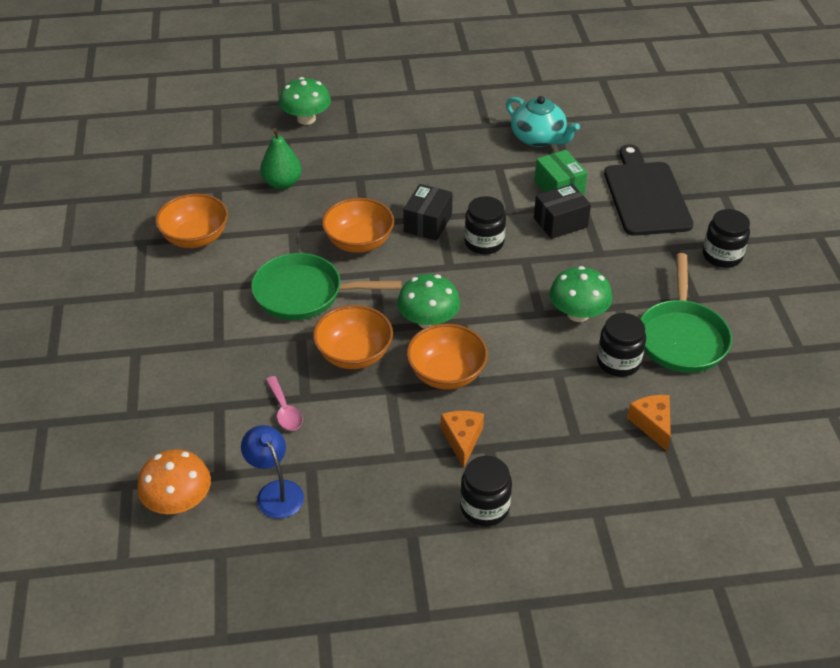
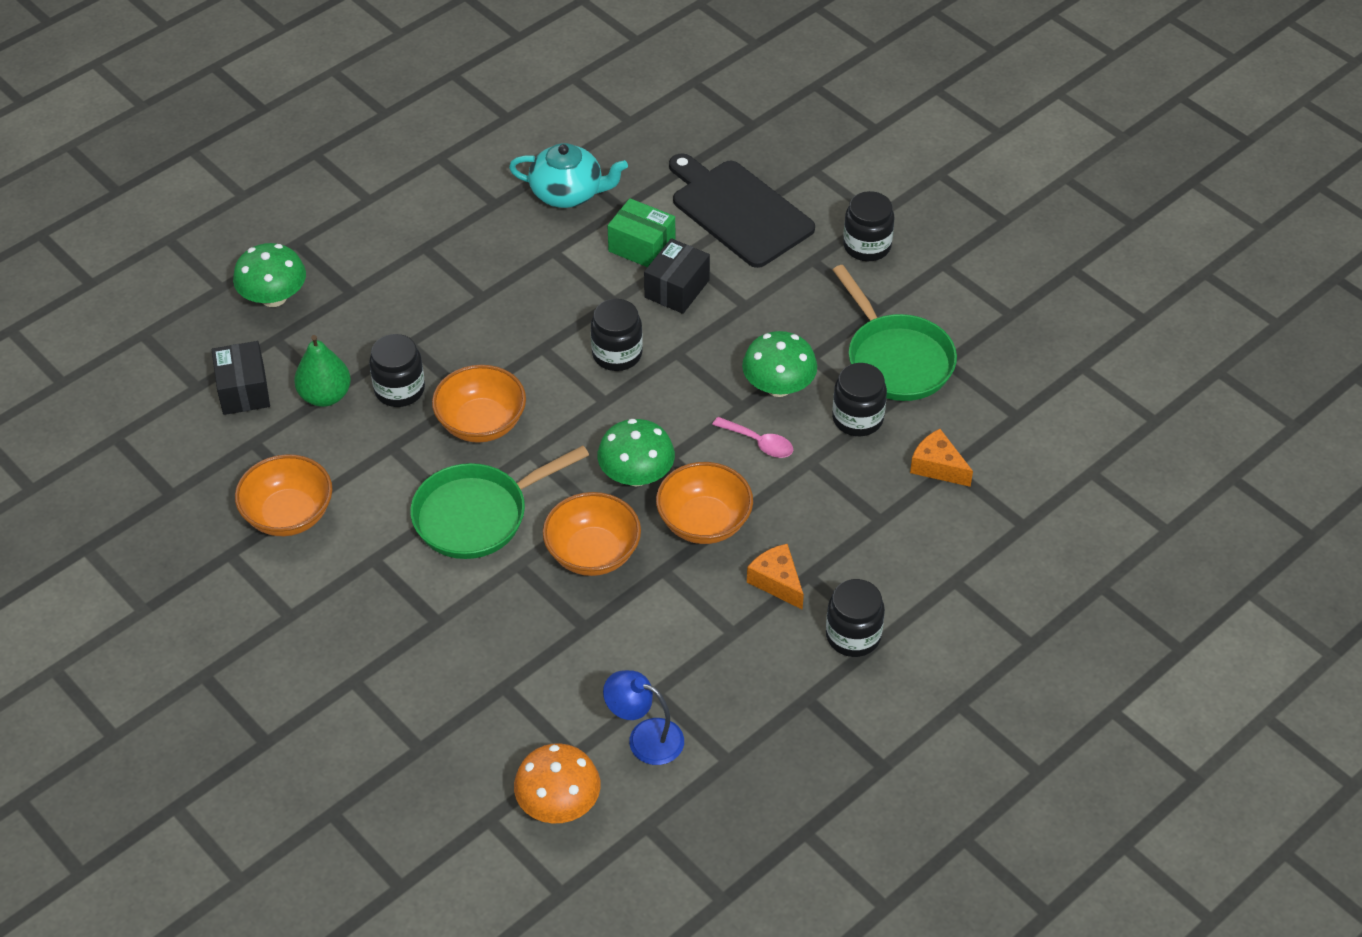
camera: 35 degrees left, 5 degrees up
pink spoon [266,376,302,431] -> pink spoon moved to [712,417,793,458]
black box [403,184,453,241] -> black box moved to [212,341,270,415]
none -> black jar [369,334,425,407]

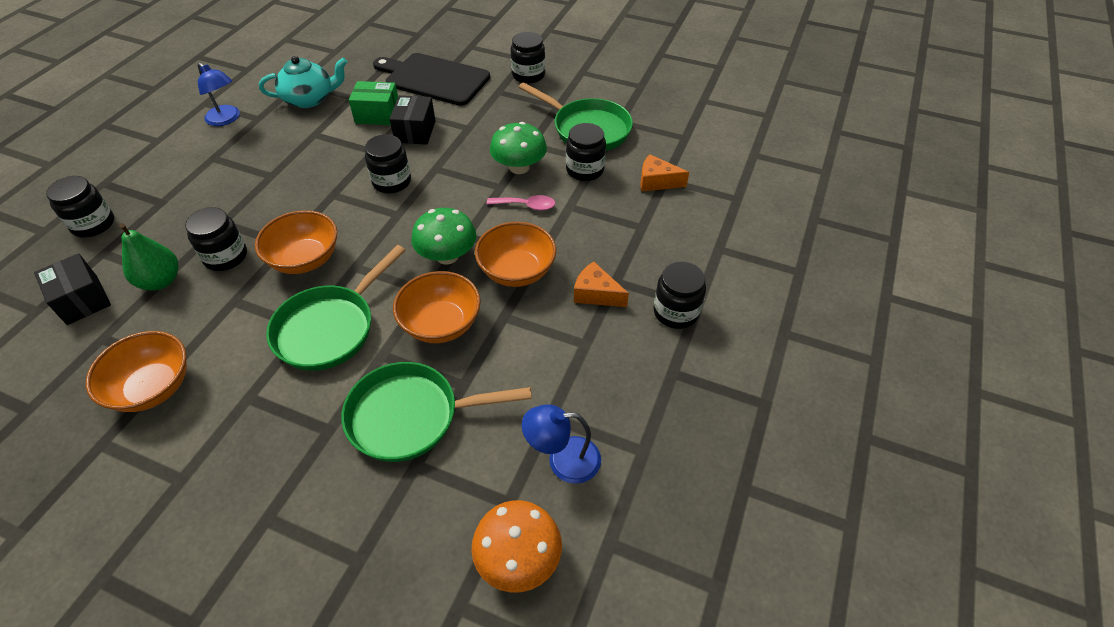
camera: 25 degrees left, 0 degrees up
green mushroom [233,243,306,307] -> black jar [46,176,114,237]
none -> blue lamp [198,63,240,126]
none -> green pan [342,362,532,462]

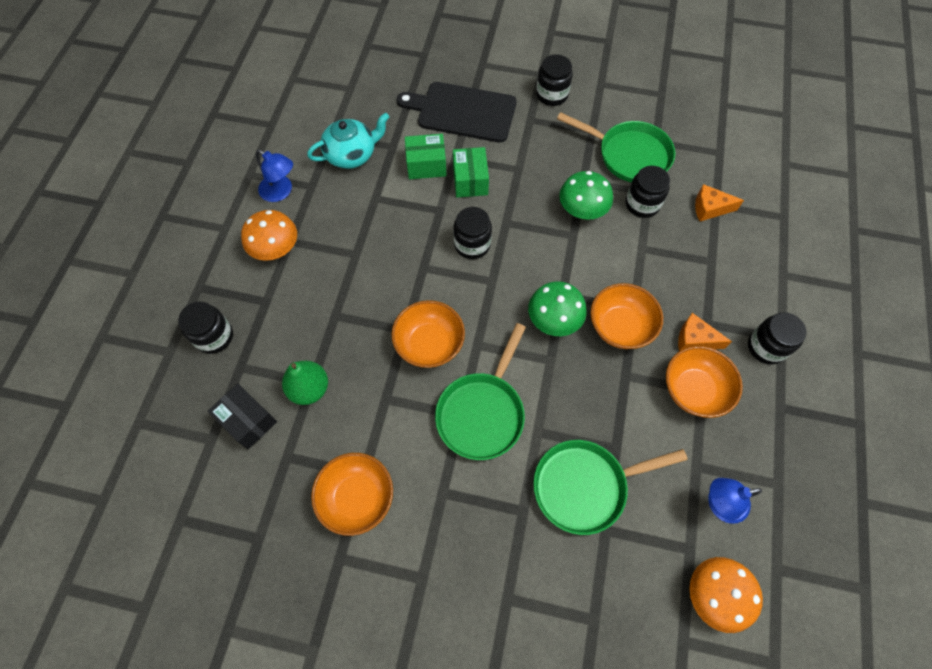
camera: 10 degrees left, 15 degrees up
black jar [185,207,247,271] -> none
black box [389,95,436,145] -> green box [453,147,489,197]
orange bowl [393,271,481,343] -> orange bowl moved to [666,346,743,418]
pink spoon [486,195,555,211] -> none
none -> orange mushroom [241,210,297,261]

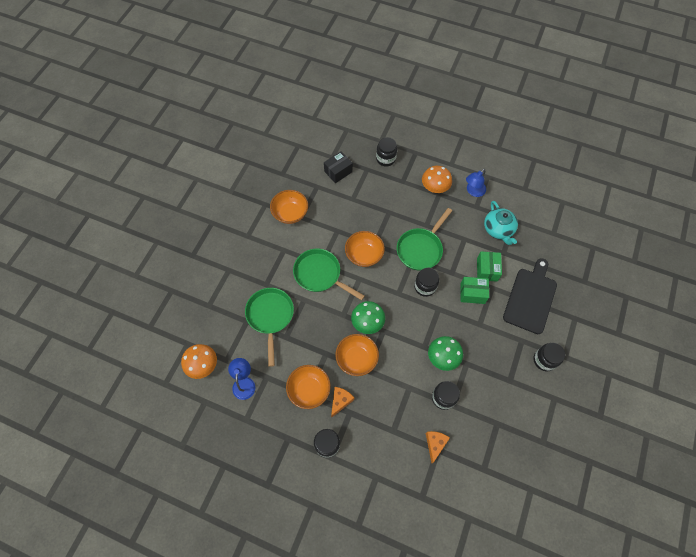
camera: 100 degrees right, 0 degrees up
green pear [282,361,328,405] -> none
green pan [557,112,675,182] -> green pan moved to [397,208,452,271]

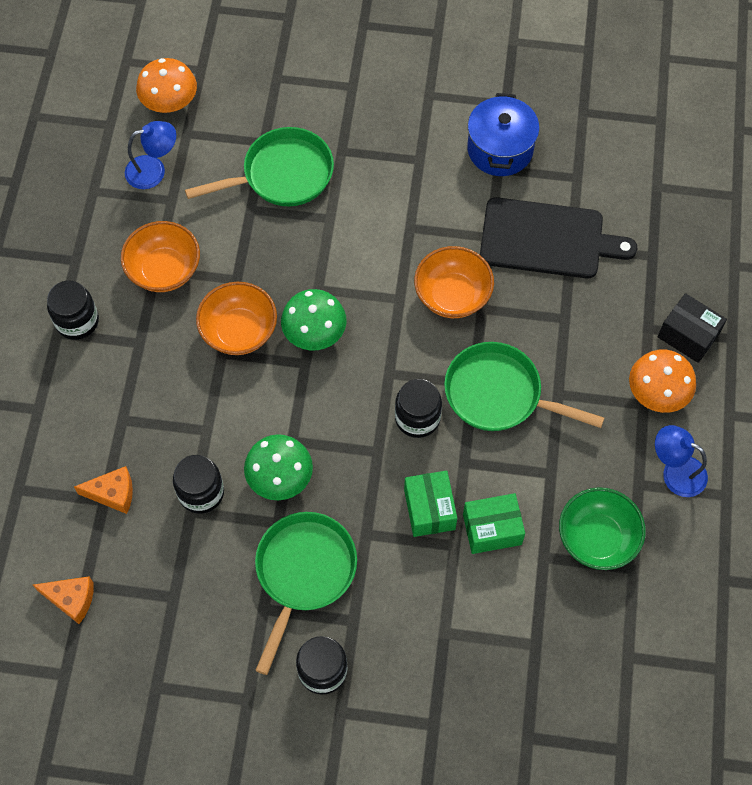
camera: 75 degrees right, 0 degrees up
orange bowl [270,190,308,224] -> blue pot [467,93,539,176]
green pan [293,249,365,300] -> green pan moved to [255,512,357,675]
black box [324,151,353,183] -> black box moved to [658,293,727,363]
orange cheese [331,387,354,418] -> orange cheese moved to [33,576,94,624]
black jar [376,137,397,166] -> none
turquoise teapot [484,201,518,245] -> green bowl [559,487,646,570]
black cutting board [503,258,557,334] -> black cutting board moved to [480,197,637,278]

